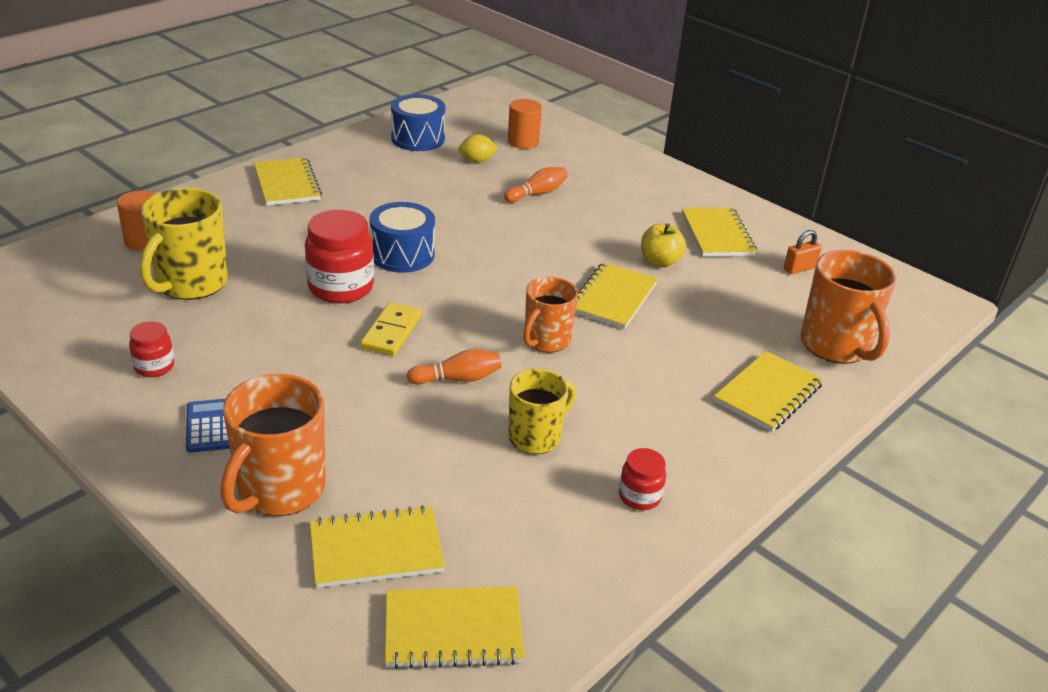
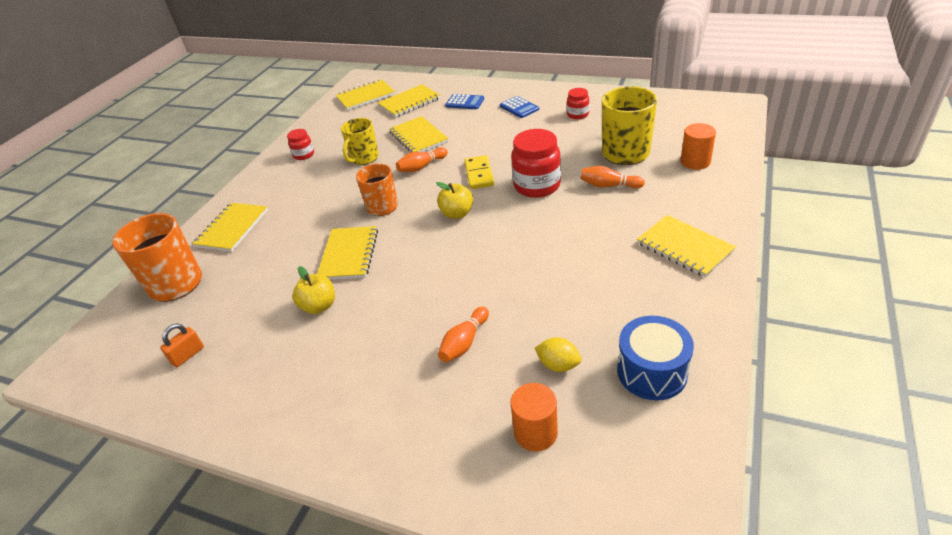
camera: 165 degrees right, 5 degrees up
orange mug [221,374,326,516] -> blue calculator [445,94,484,109]
blue drum [370,202,435,273] -> none
yellow lemon [458,134,498,163] -> yellow lemon turned 60 degrees clockwise [535,337,581,372]
yellow notebook [682,208,757,256] -> yellow notebook moved to [389,116,448,152]
none -> yellow apple [436,182,473,219]
none -> orange bowling pin [580,166,645,189]

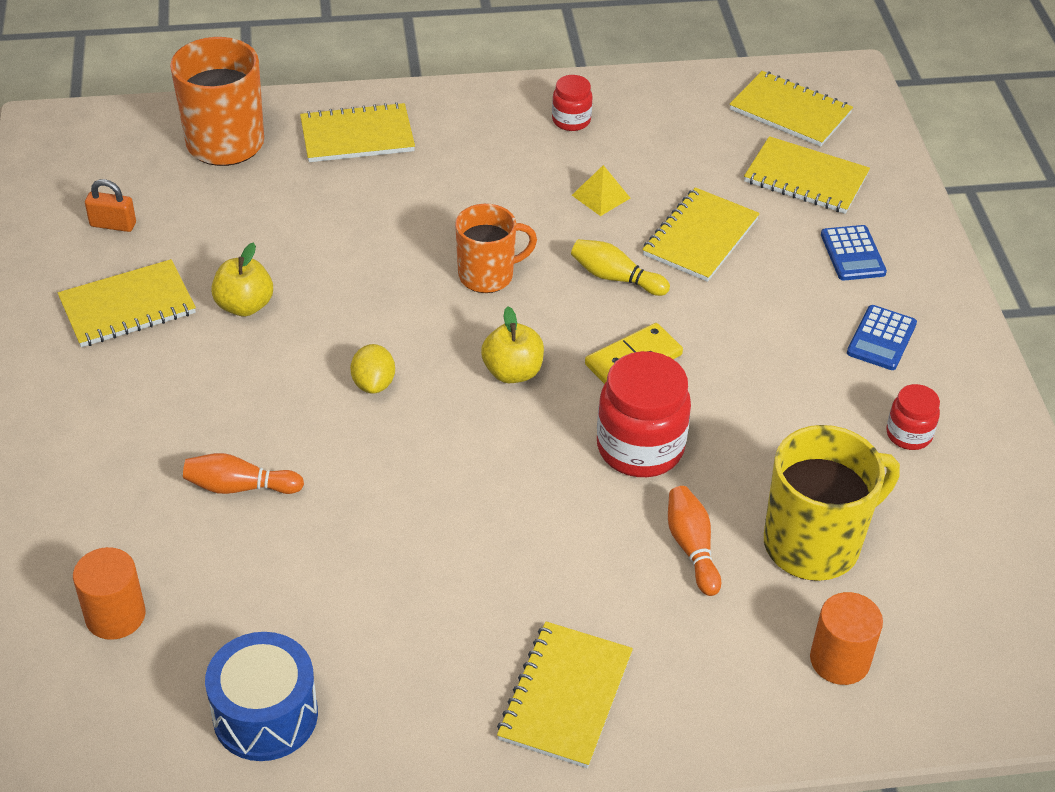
camera: 55 degrees right, 5 degrees up
yellow notebook [317,226,378,280] -> yellow notebook moved to [58,259,196,347]
yellow mug [341,118,379,165] -> yellow pyramid [572,165,630,216]
orange bowling pin [396,147,448,172] -> yellow bowling pin [571,239,670,296]
yellow lemon [535,337,581,372] -> yellow lemon moved to [350,344,395,394]

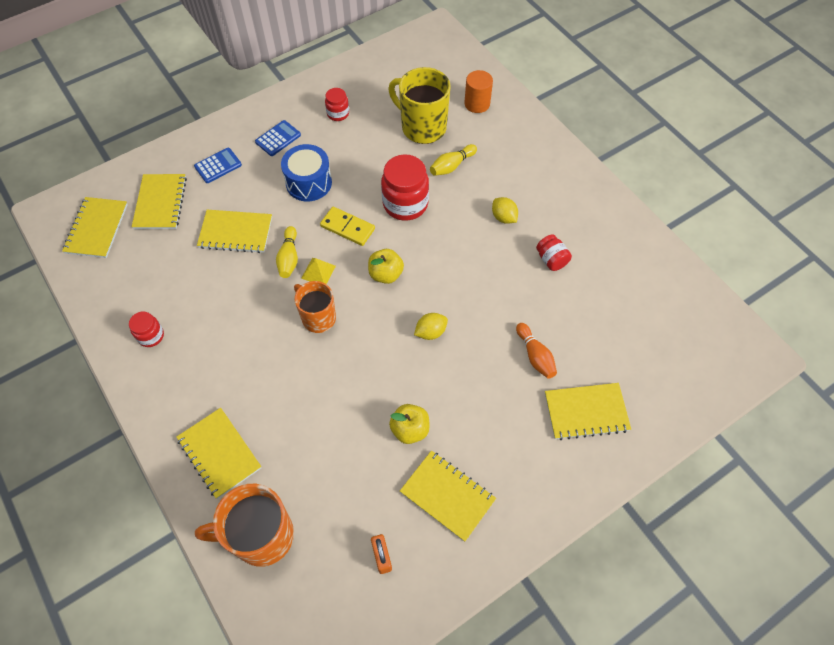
camera: 115 degrees left, 15 degrees up
orange cylinder [73,547,145,640] -> none
blue drum [205,632,318,761] -> blue drum moved to [281,144,332,201]
yellow notebook [497,621,633,768] -> yellow notebook moved to [545,383,631,440]
yellow pyramid [572,165,630,216] -> yellow pyramid moved to [301,258,336,284]
orange bowling pin [668,486,721,596] -> yellow bowling pin [430,144,477,176]
blue calculator [847,305,917,370] -> blue calculator turned 45 degrees counterclockwise [255,120,301,156]
none -> yellow lemon [492,197,518,224]
none -> red jar [536,234,572,271]

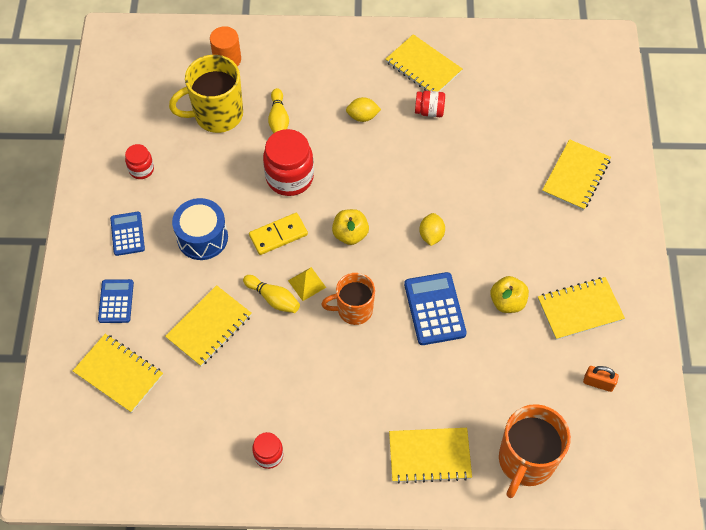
camera: 55 degrees left, 0 degrees up
yellow notebook [62,197,128,258] -> yellow notebook moved to [385,34,462,92]
orange bowling pin [516,323,557,379] -> none
none -> blue calculator [404,272,467,345]

